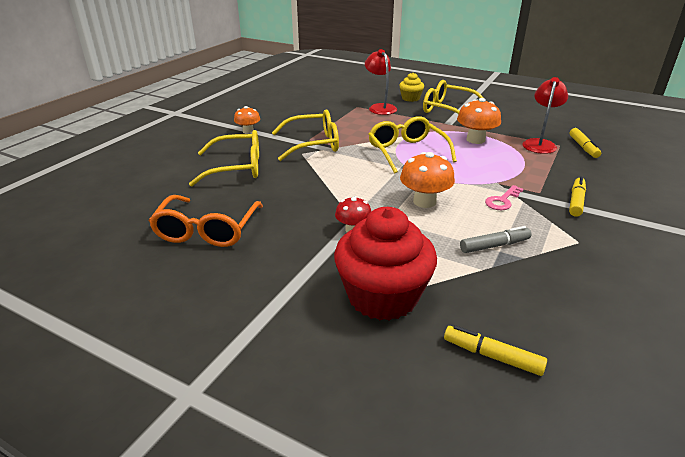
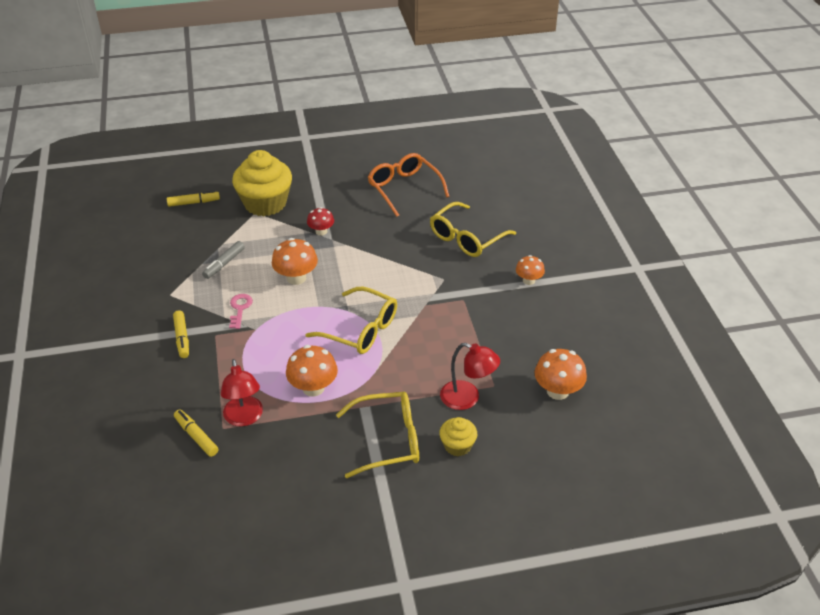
camera: 140 degrees right, 10 degrees up
yellow glasses [272,109,339,161] -> none
red cupcake [334,207,437,321] -> yellow cupcake [232,150,292,216]
none -> orange mushroom [534,349,587,400]

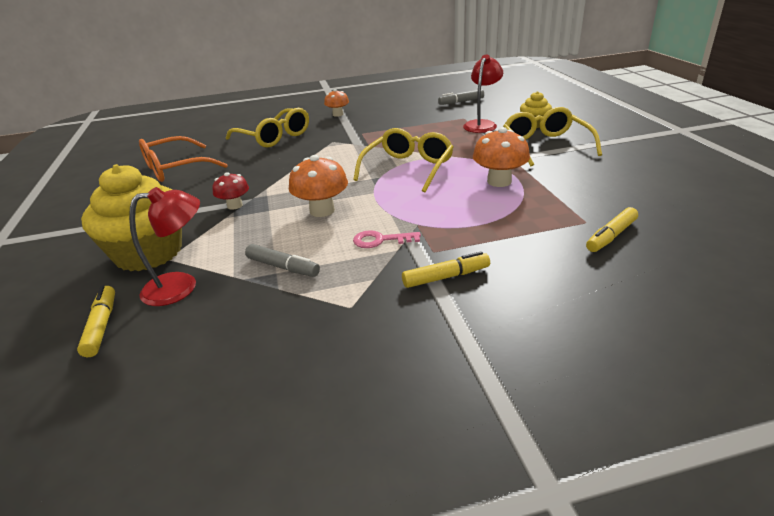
camera: 90 degrees left, 10 degrees down
red lamp [221,359,263,426] -> red lamp moved to [129,187,200,306]
orange mushroom [534,349,587,400] -> grey marker [438,89,484,105]

